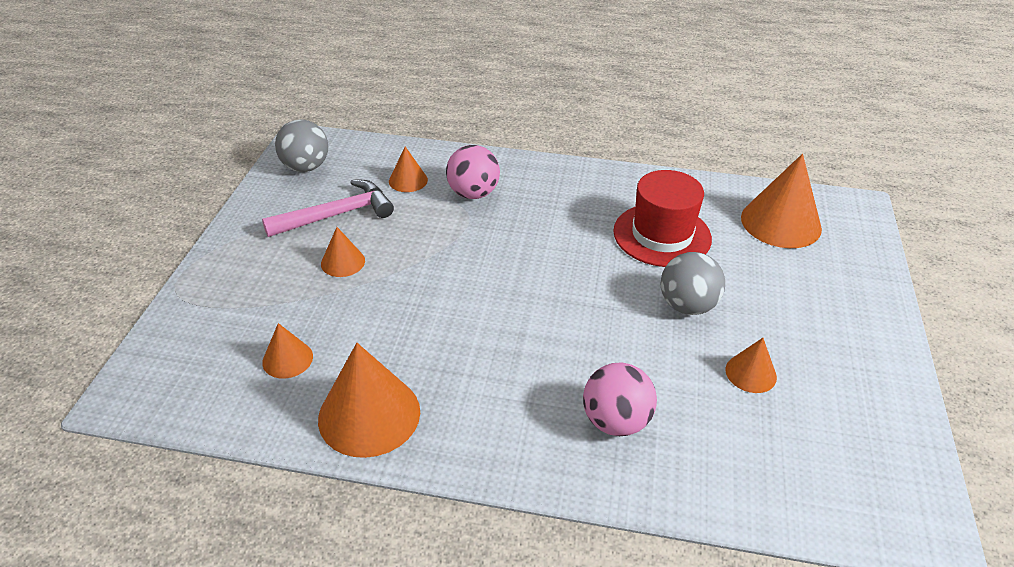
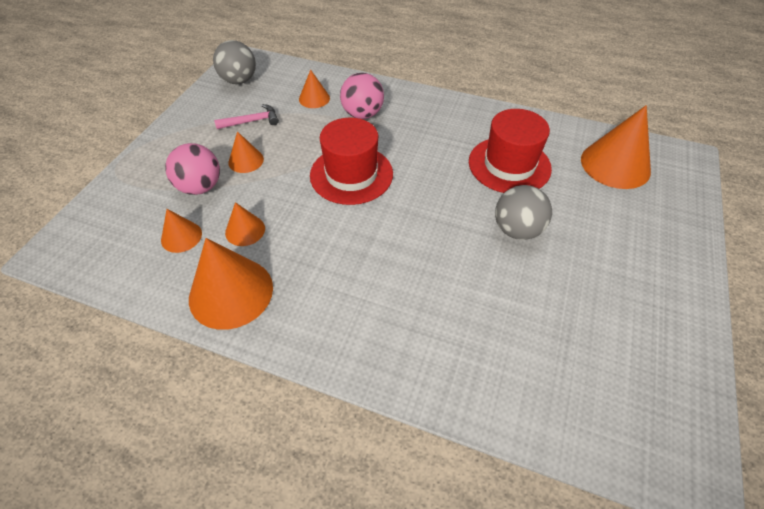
camera: 10 degrees right, 10 degrees up
pink hammer [262,179,394,237] -> pink hammer [214,104,279,129], size x0.62
pink ball [583,363,657,436] -> pink ball moved to [165,143,220,195]
orange cone [725,338,777,393] -> orange cone moved to [225,202,265,246]
none -> red hat [310,118,393,205]

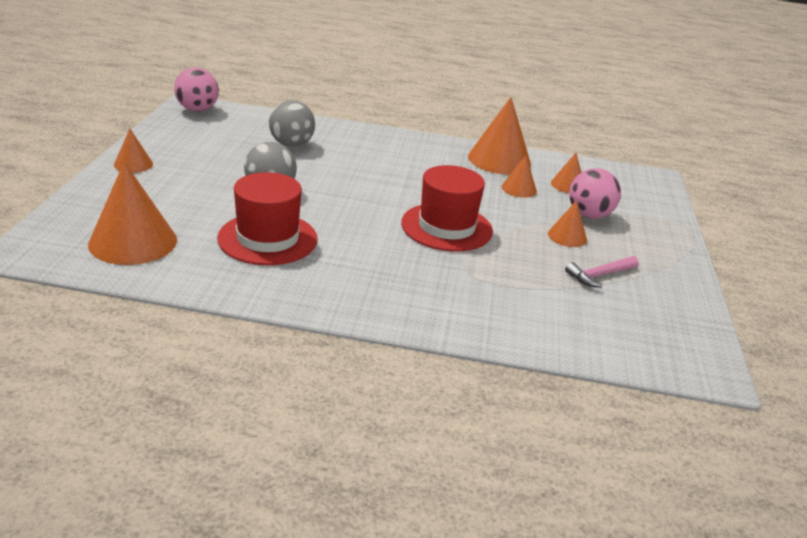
camera: 165 degrees right, 20 degrees down
grey ball [213,40,256,84] -> grey ball moved to [269,100,315,147]
orange cone [299,69,330,108] -> orange cone moved to [114,128,153,173]
pink ball [340,73,384,119] -> pink ball moved to [174,67,219,111]

